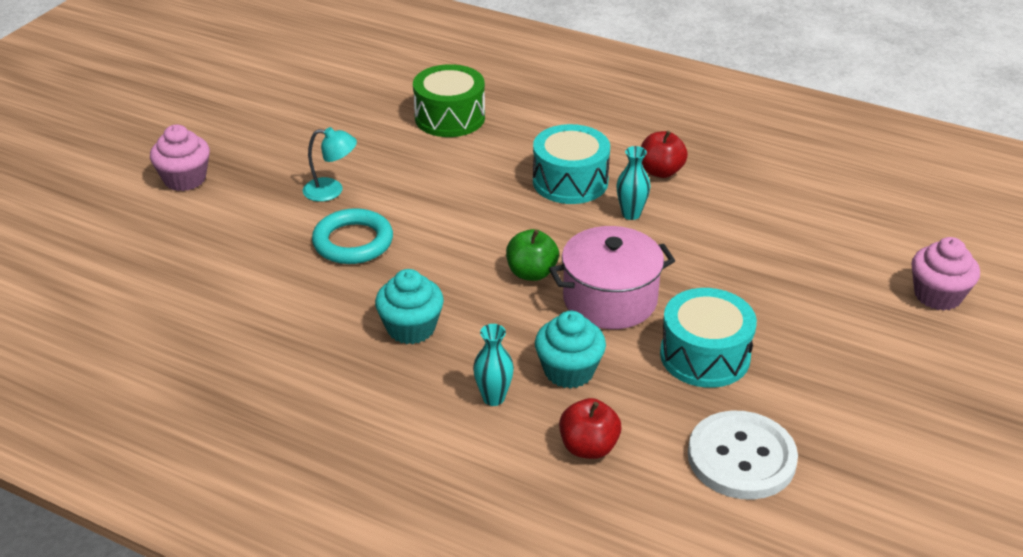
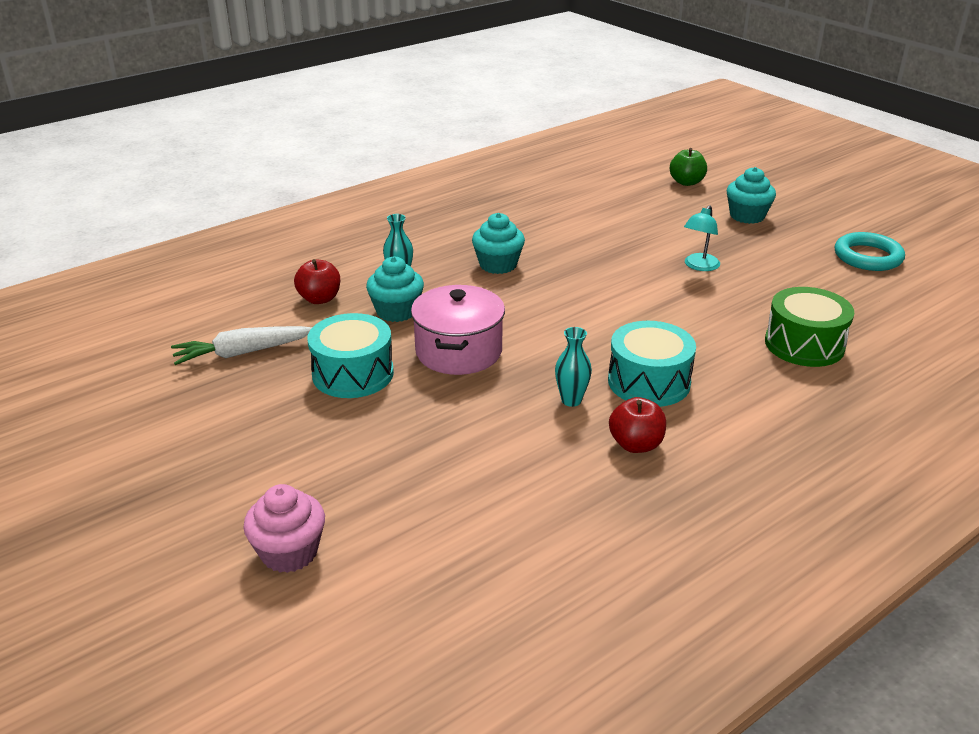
camera: 115 degrees right, 5 degrees down
pink cupcake [150,125,210,191] -> turquoise cupcake [727,167,776,224]
turquoise ring [312,208,393,264] -> turquoise ring moved to [835,232,905,271]
green apple [506,229,559,281] -> green apple moved to [670,148,707,186]
white button [688,410,798,500] -> white carrot [171,326,312,365]

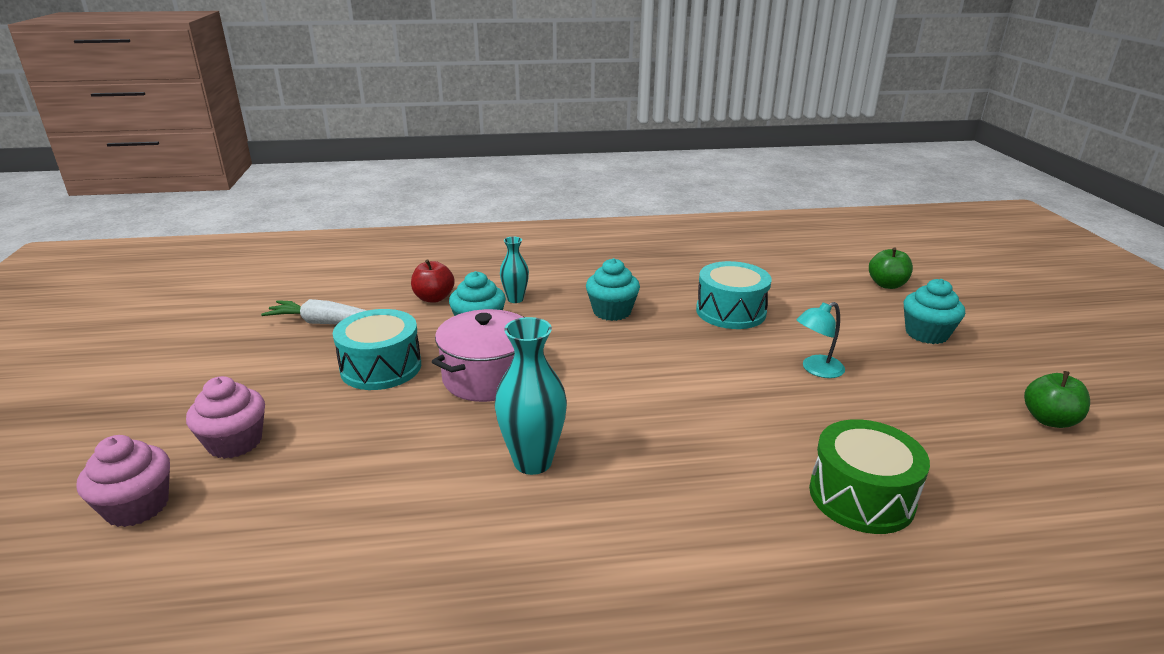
camera: 30 degrees right, 5 degrees down
turquoise vase [555,327,592,407] -> turquoise vase [495,317,567,475], size x1.69
turquoise drum [608,321,696,407] -> turquoise drum moved to [696,261,772,329]
red apple [609,397,666,453] -> none
turquoise ring [835,232,905,271] -> green apple [1024,371,1090,428]
none -> pink cupcake [186,376,265,459]

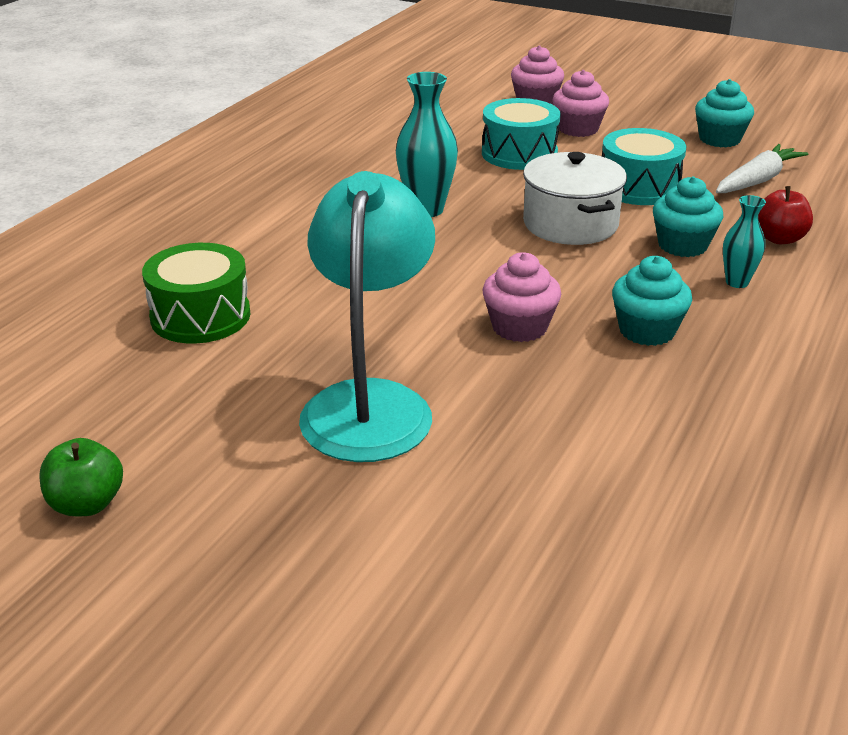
camera: 125 degrees right, 5 degrees up
pink pot [432,309,524,402] -> white pot [523,152,627,245]
turquoise drum [696,261,772,329] -> turquoise drum moved to [482,98,561,170]
turquoise lamp [796,302,845,378] -> turquoise lamp [299,171,435,462], size x2.24
green apple [869,247,913,289] -> none
turquoise cupcake [904,279,965,344] -> turquoise cupcake moved to [695,79,754,147]
none -> pink cupcake [482,252,561,342]

